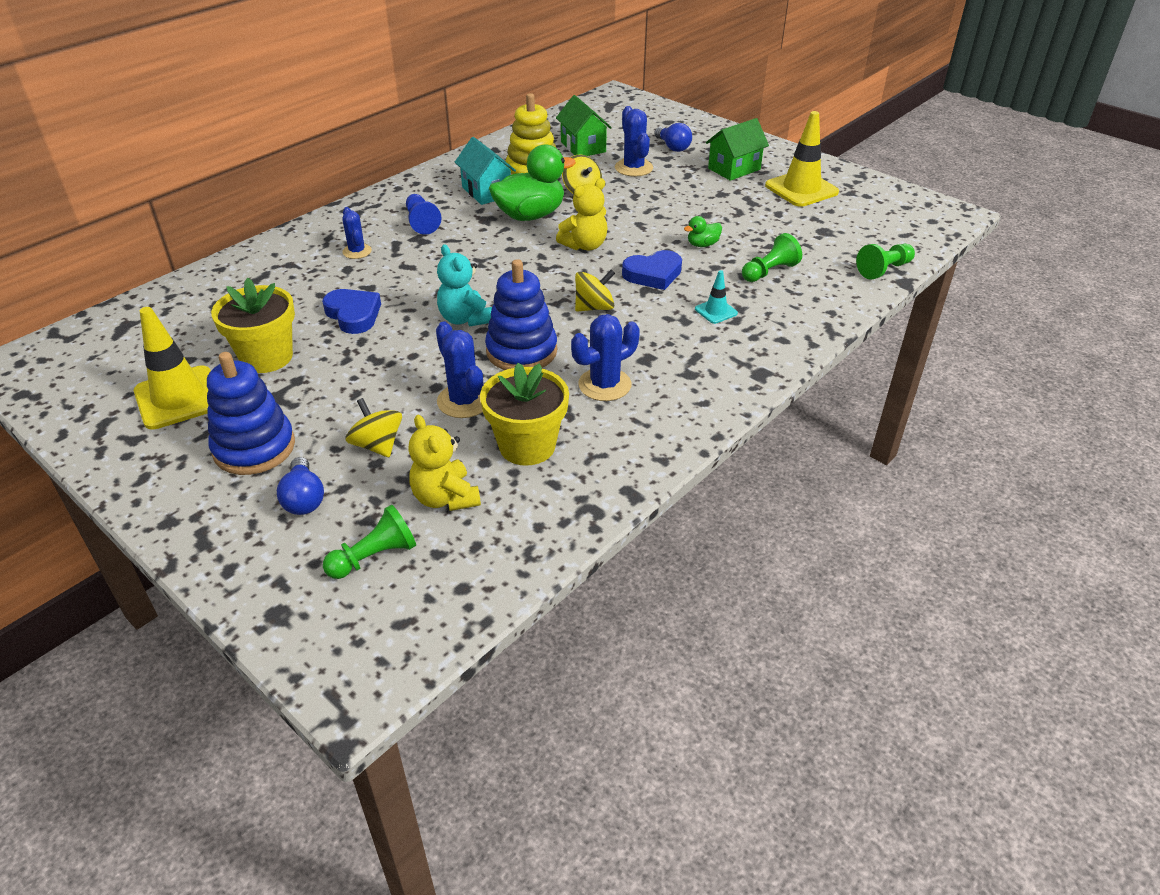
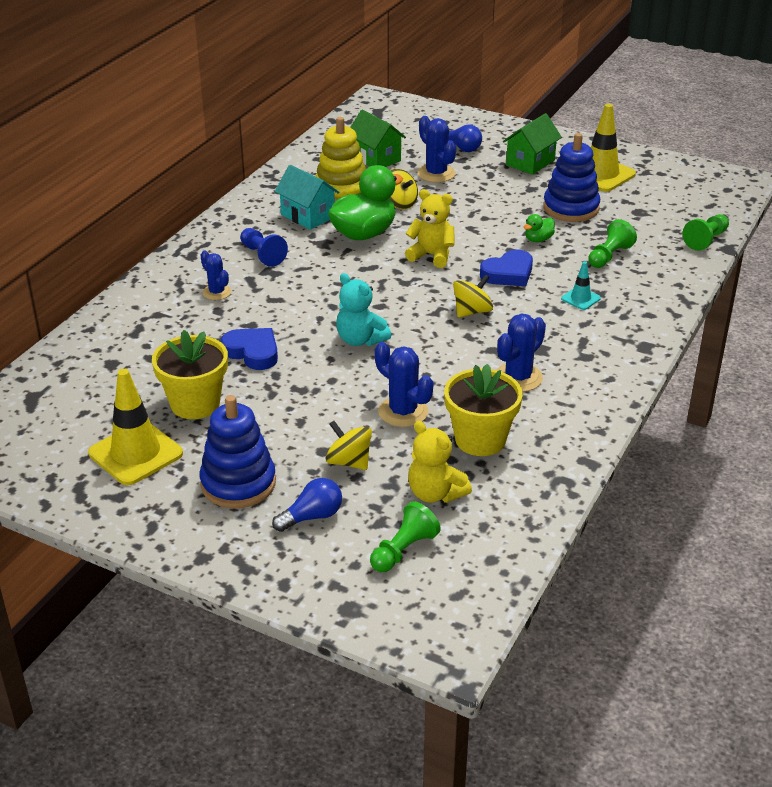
camera: 15 degrees left, 5 degrees down
blue light bulb [277,457,324,515] -> blue light bulb turned 90 degrees counterclockwise [272,478,342,532]
blue stacking toy [485,259,557,370] -> blue stacking toy moved to [543,133,600,222]
yellow teddy bear [556,178,608,251] -> yellow teddy bear turned 105 degrees counterclockwise [405,189,455,268]

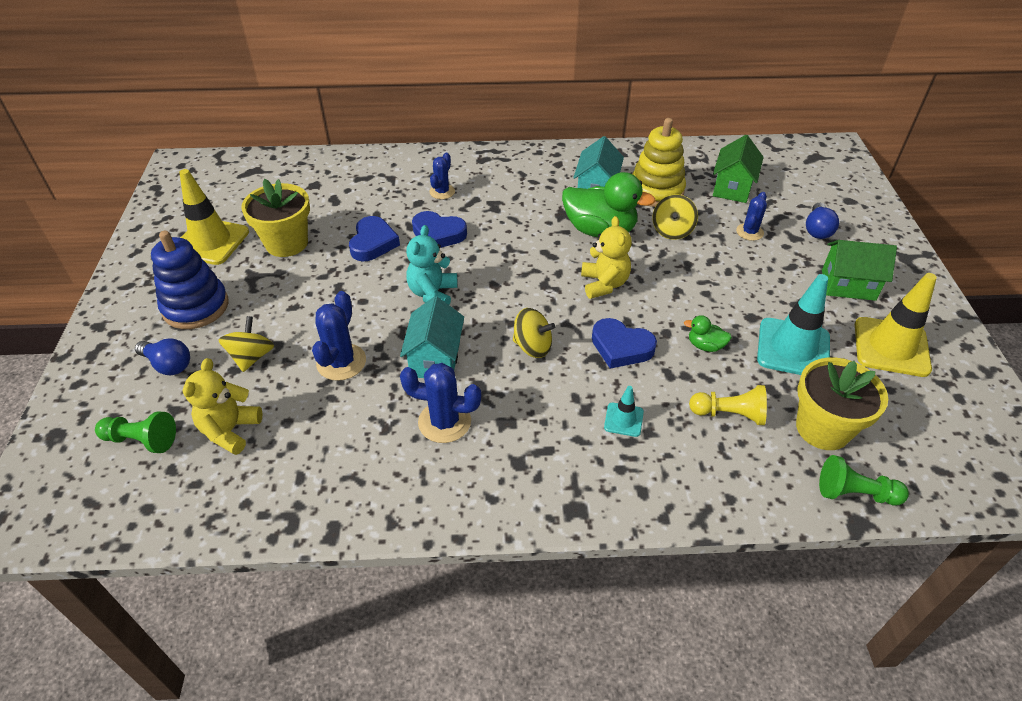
camera: 60 degrees right, 10 degrees up
blue pawn [240,228,288,267] -> none
blue cactus [417,116,456,182] -> blue cactus [736,192,767,241], size x0.65
yellow flower pot [444,364,523,456] -> yellow flower pot moved to [796,358,888,450]
blue stacking toy [543,133,600,222] -> turquoise traffic cone [757,274,830,375]
green pawn [588,219,637,268] -> yellow pawn [689,385,767,425]
none -> turquoise house [400,296,464,378]
none -> blue heart [412,211,467,248]

